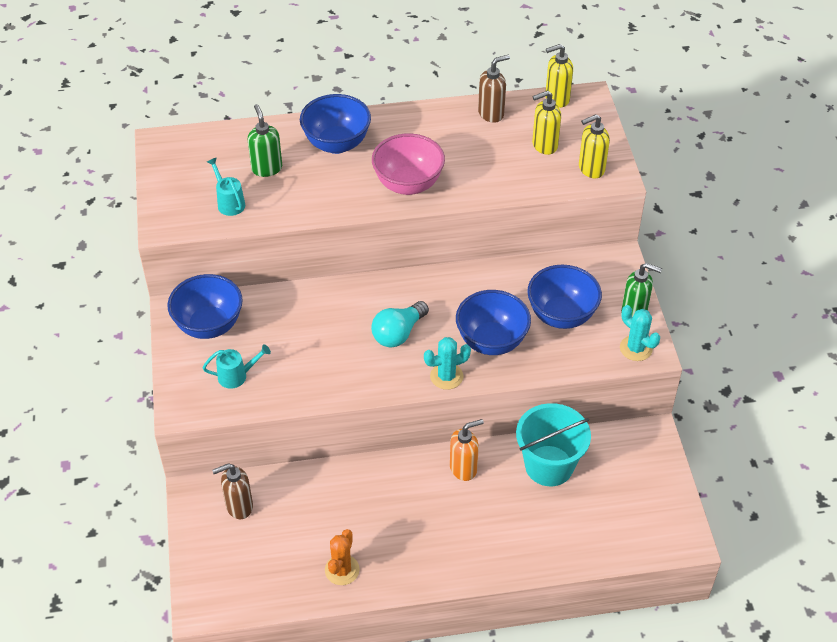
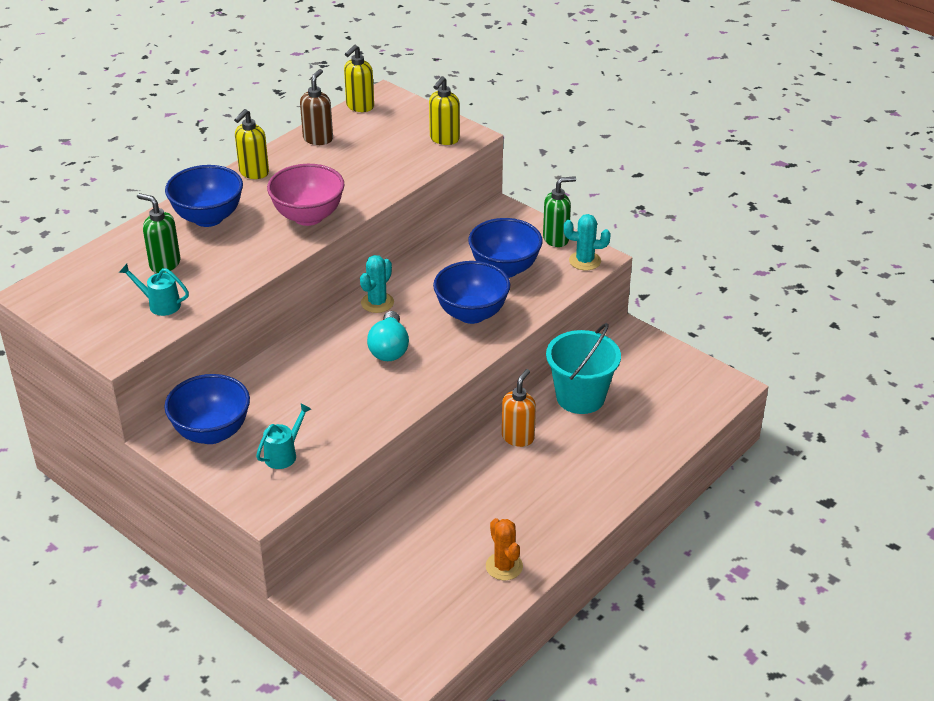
camera: 40 degrees left, 10 degrees down
brown soap dispenser [212,463,253,519] -> none
turquoise cactus [424,337,471,390] -> turquoise cactus moved to [360,255,394,313]
yellow soap dispenser [532,90,561,155] -> yellow soap dispenser moved to [234,109,269,179]

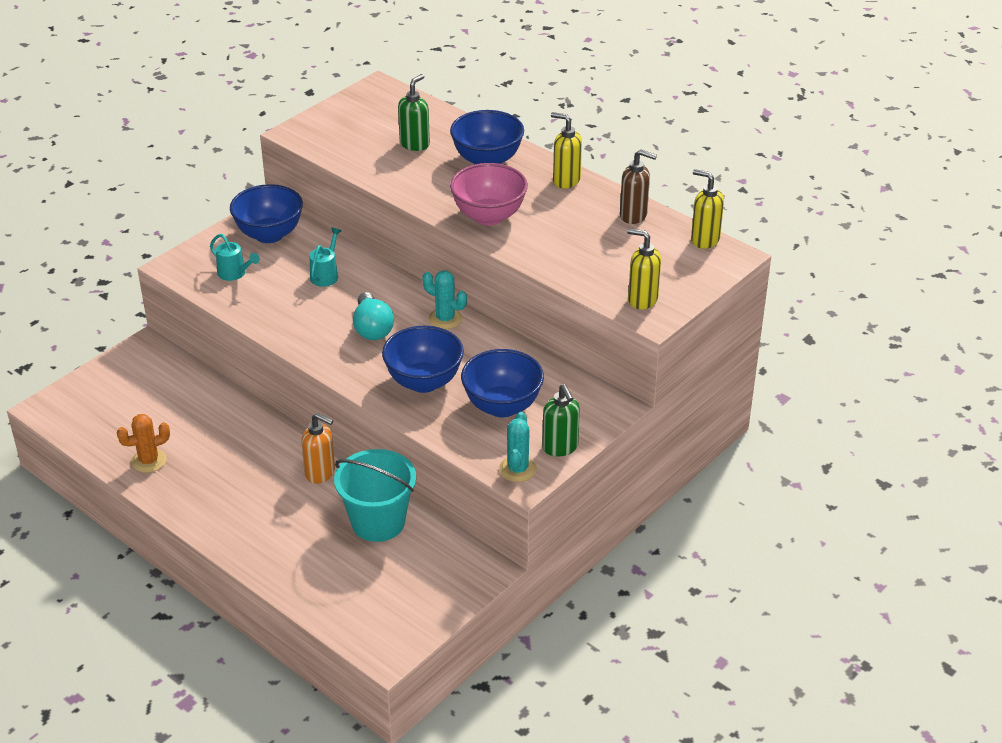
camera: 90 degrees right, 0 degrees up
turquoise watering can [119,264,189,316] -> turquoise watering can moved to [310,228,342,287]
turquoise light bulb [367,311,409,361] -> turquoise light bulb turned 105 degrees counterclockwise [353,292,394,340]

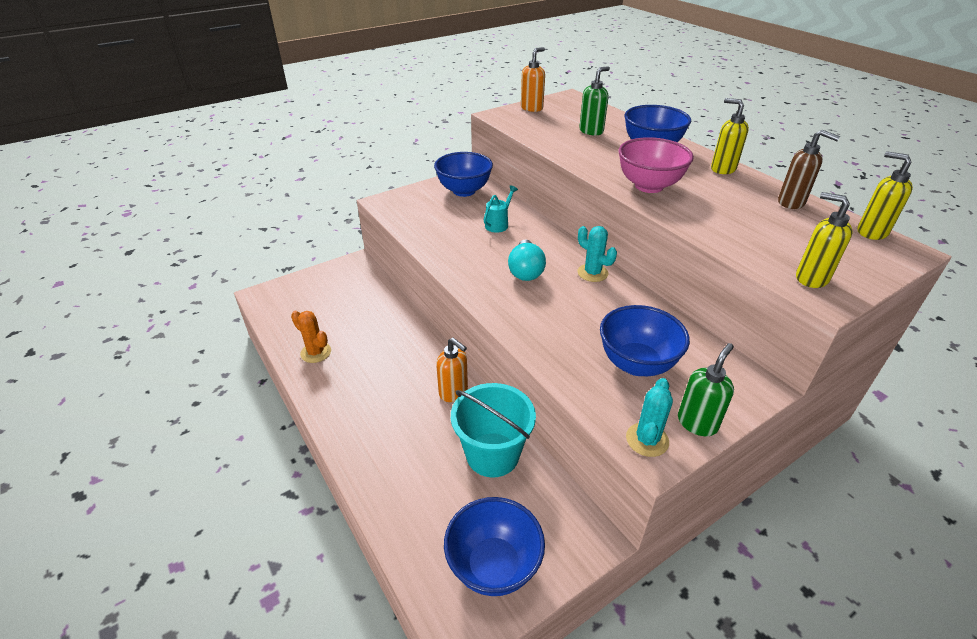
camera: 15 degrees right, 0 degrees up
orange cactus [117,414,170,473] -> orange cactus turned 45 degrees clockwise [291,311,331,363]
turquoise watering can [210,234,260,281] -> none
blue bowl [382,326,464,393] -> blue bowl moved to [444,497,545,596]
green soap dispenser [542,384,580,457] -> green soap dispenser turned 135 degrees counterclockwise [678,343,734,436]
none -> orange soap dispenser [521,47,545,112]

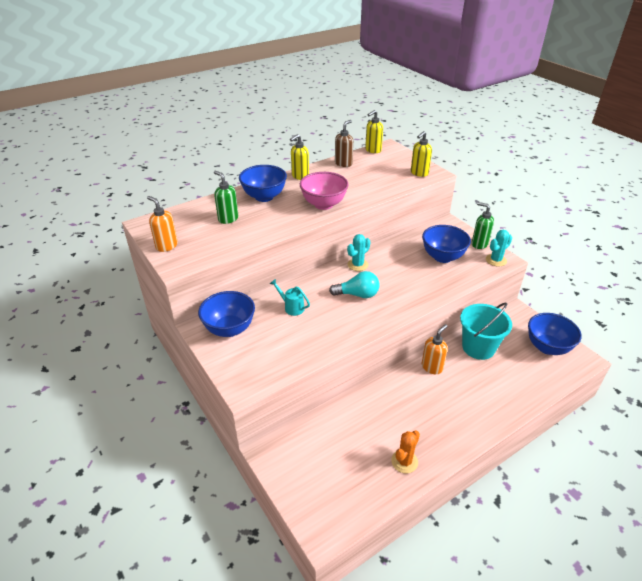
camera: 90 degrees left, 0 degrees up
turquoise cactus [626,378,673,457] -> turquoise cactus turned 60 degrees counterclockwise [486,230,512,267]

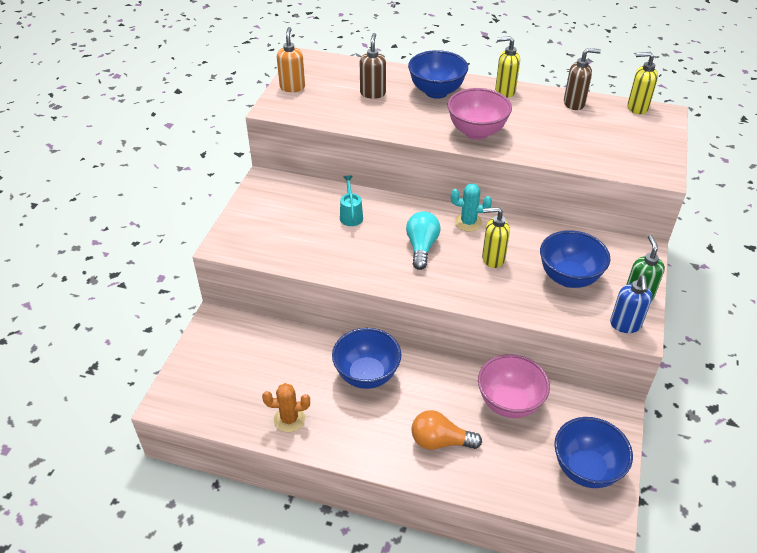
camera: 50 degrees right, 5 degrees up
blue bowl [198,291,255,337] -> blue bowl moved to [332,328,401,389]
green soap dispenser [214,171,238,224] -> brown soap dispenser [360,33,386,99]
turquoise light bulb [329,271,379,298] -> turquoise light bulb turned 135 degrees counterclockwise [406,211,440,270]
yellow soap dispenser [411,131,432,177] -> yellow soap dispenser moved to [482,207,510,268]
orange soap dispenser [422,324,448,374] -> none
turquoise bucket [460,302,512,360] -> pink bowl [478,354,550,418]
turquoise cactus [486,230,512,267] -> blue soap dispenser [610,275,652,333]
none -> orange light bulb [411,410,482,450]

